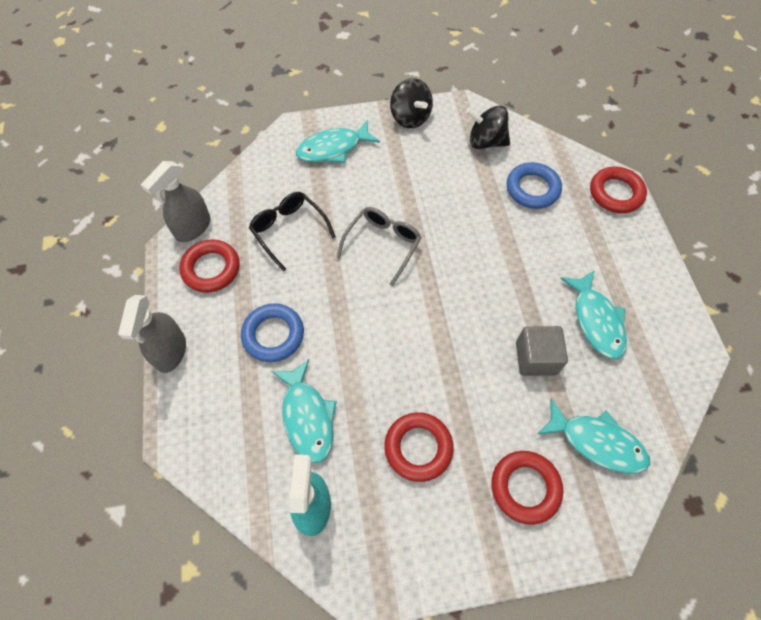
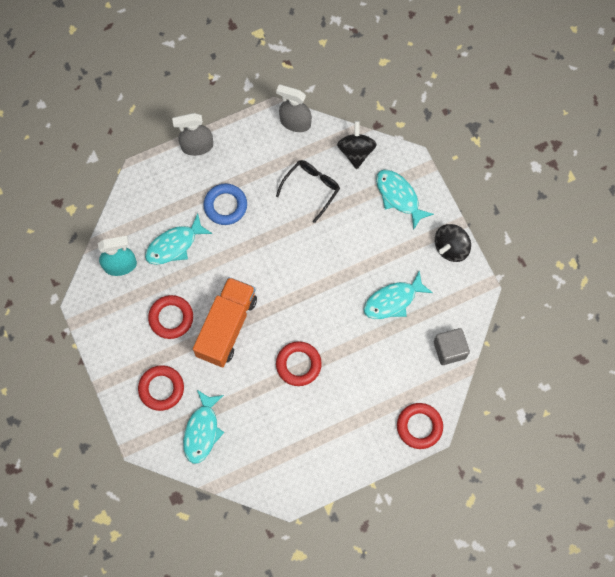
camera: 75 degrees right, 10 degrees up
red ring [179,240,239,293] -> red ring moved to [276,341,322,386]
grey glasses [337,207,422,286] -> none
black spinning top [466,105,510,149] -> black spinning top moved to [337,121,377,169]
blue ring [507,162,562,209] -> none
grey cube [516,326,568,376] -> grey cube moved to [434,328,470,365]
turquoise fish [560,270,627,359] -> turquoise fish moved to [364,271,433,319]
none -> orange truck [193,277,257,367]

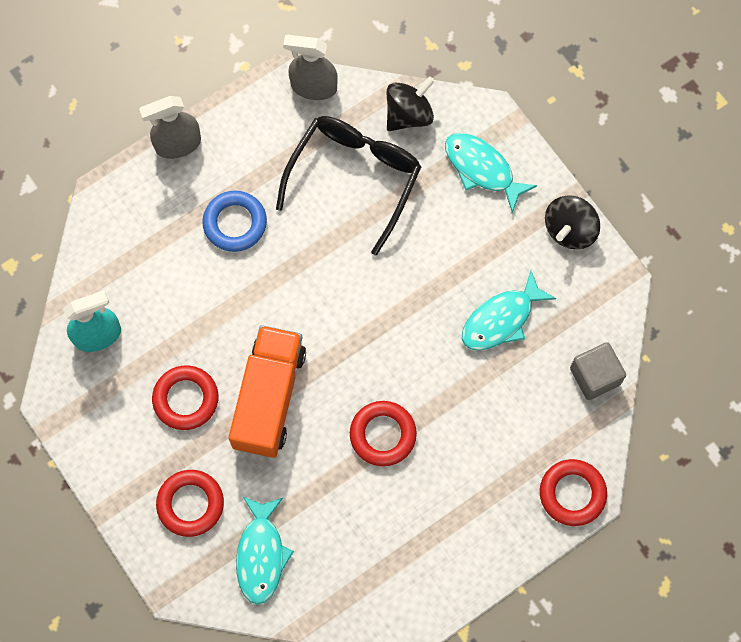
camera: 10 degrees left, 0 degrees up
turquoise fish [145,213,212,265] -> none
black glasses [276,160,340,223] -> black glasses [276,116,421,255], size x1.59
black spinning top [337,121,377,169] -> black spinning top turned 60 degrees clockwise [387,76,435,131]

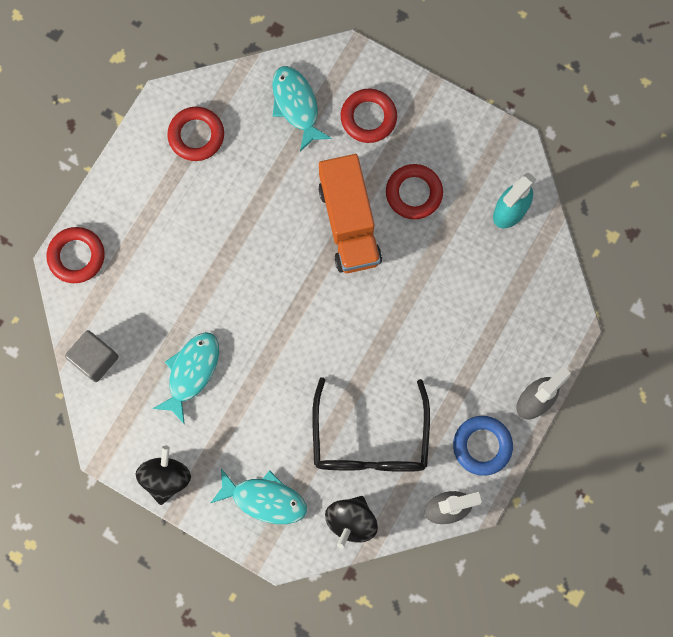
camera: 155 degrees right, 5 degrees up
blue ring [202,191,267,252] -> blue ring moved to [453,416,513,476]
red ring [350,401,417,466] -> red ring moved to [167,107,224,161]

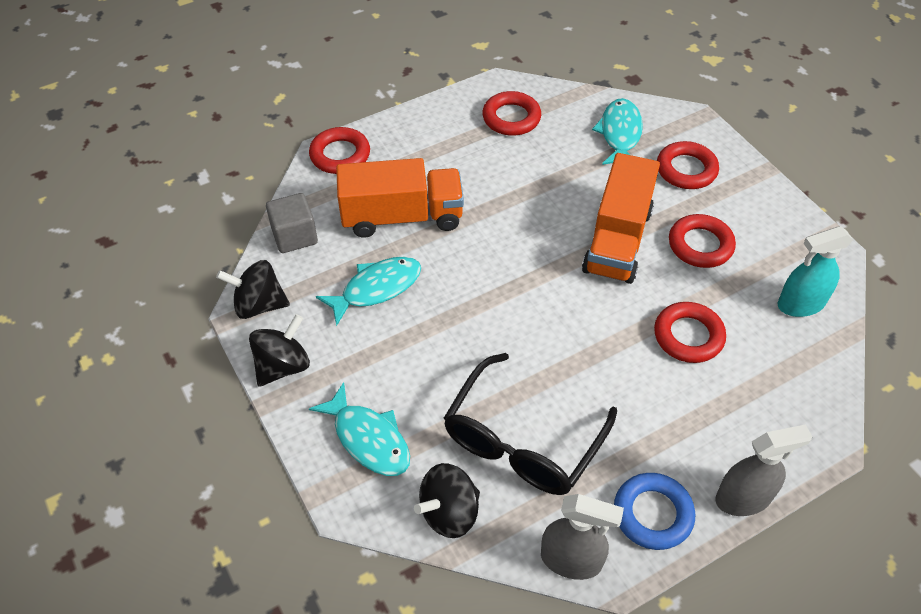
camera: 30 degrees right, 25 degrees down
none -> black spinning top [216,260,290,319]
none -> orange truck [336,158,464,238]
none -> red ring [654,302,726,363]

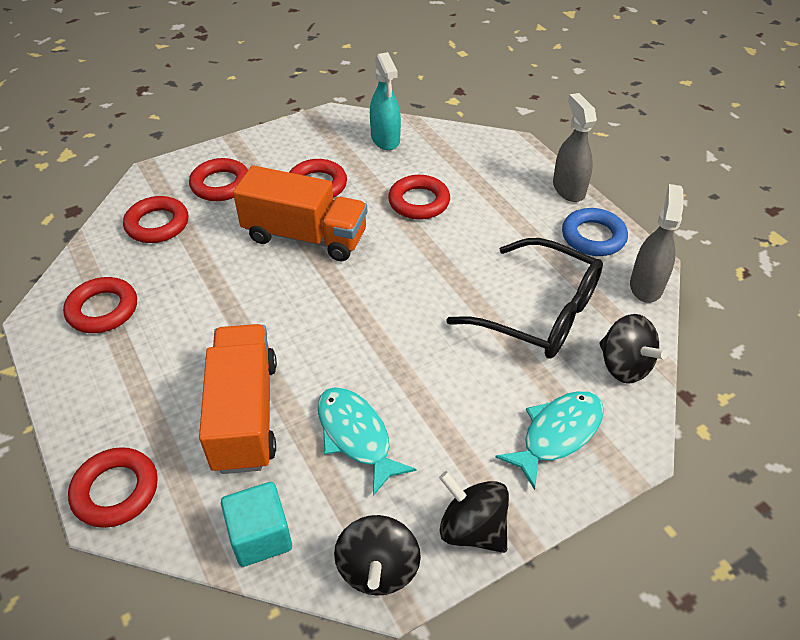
camera: 90 degrees left, 5 degrees down
grey cube [266,193,318,253] -> turquoise cube [221,482,292,567]
turquoise fish [592,98,643,165] -> red ring [123,196,188,243]

